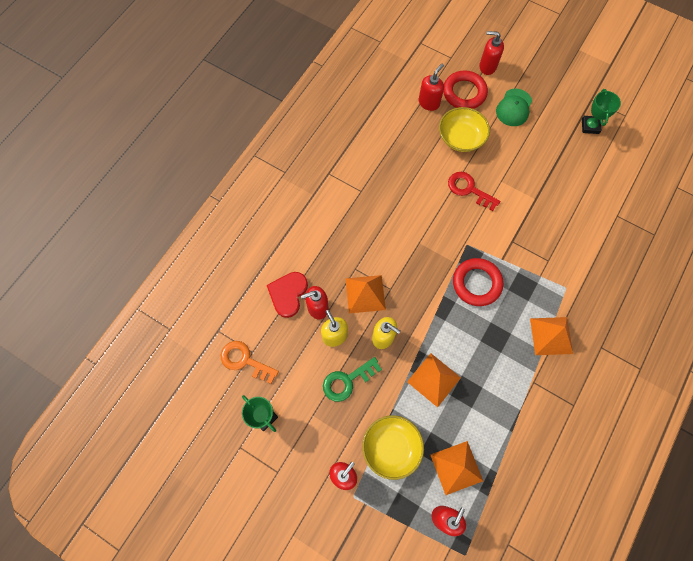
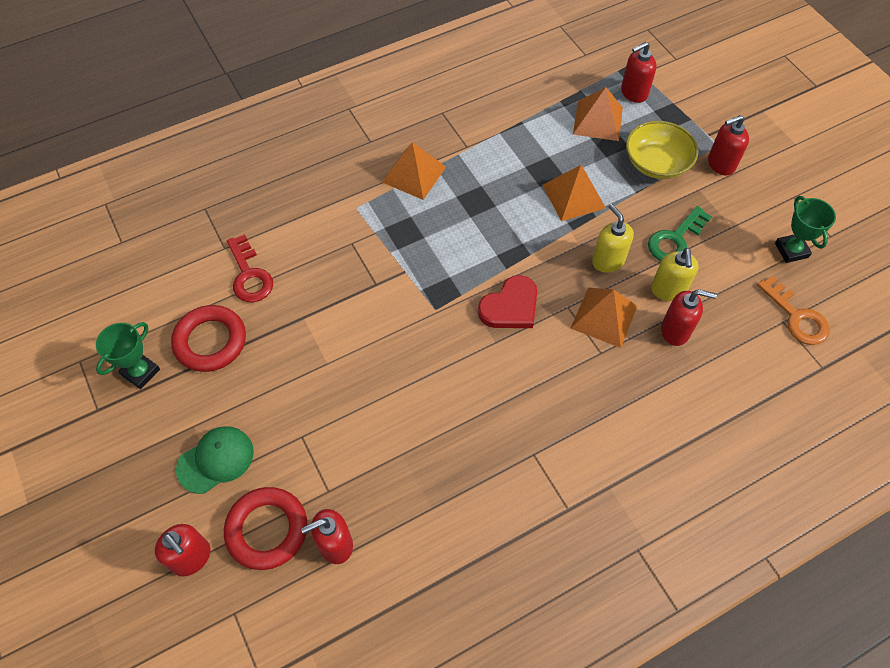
camera: 150 degrees left, 10 degrees down
red heart [267,272,308,318] -> red heart moved to [478,275,537,328]
green key [323,357,382,402] -> green key turned 135 degrees clockwise [648,206,712,261]
yellow bowl [439,107,490,152] -> none
red key [448,172,500,211] -> red key moved to [227,234,273,302]
red ring [453,258,503,306] -> red ring moved to [171,305,246,372]

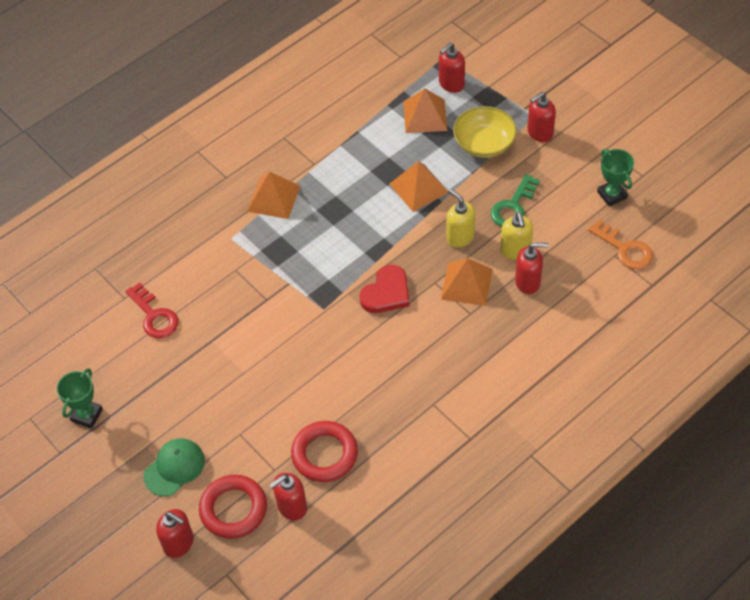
camera: 10 degrees left, 5 degrees down
red ring [171,305,246,372] -> red ring moved to [291,421,358,482]

